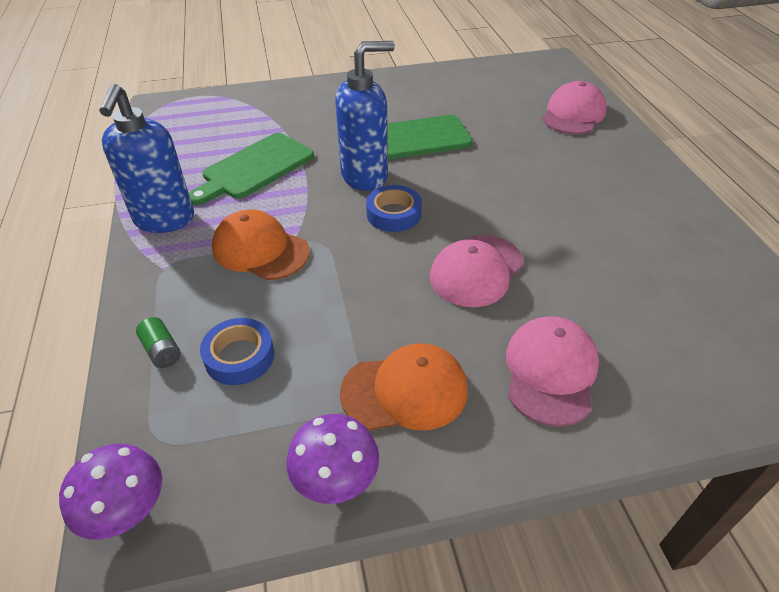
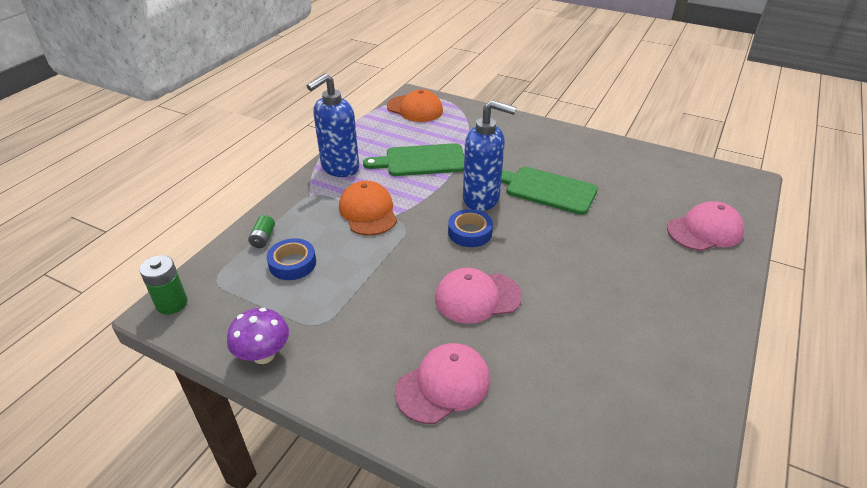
camera: 40 degrees right, 5 degrees down
purple mushroom [59,443,162,540] -> green battery [139,255,188,315]
orange cap [340,343,468,430] -> orange cap moved to [387,89,443,122]

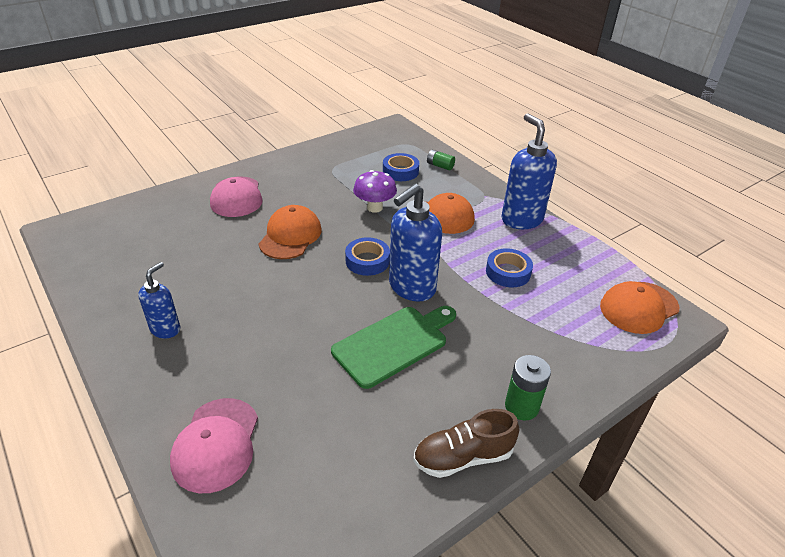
camera: 115 degrees right, 0 degrees up
green battery [139,255,188,315] -> green battery moved to [505,355,551,421]
purple mushroom [227,308,289,364] -> purple mushroom moved to [353,170,397,213]
green cutting board [363,143,464,176] -> blue tape [486,248,533,288]
pink cap [435,268,522,323] -> orange cap [259,205,322,259]
none -> blue soap dispenser [138,262,180,338]
none -> brown shoe [413,409,519,478]

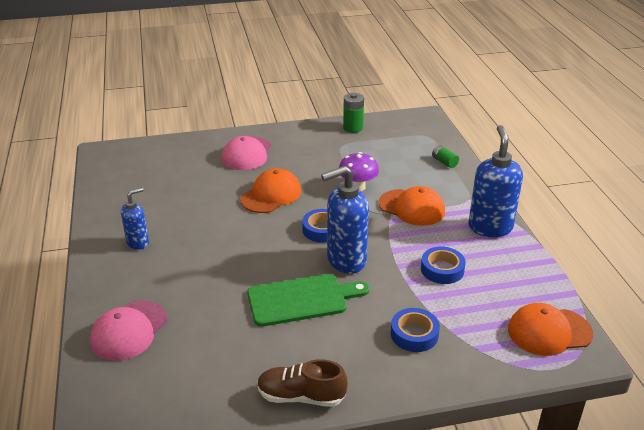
camera: 25 degrees right, 5 degrees down
blue tape [383,153,419,181] -> blue tape moved to [391,308,440,352]
green battery [505,355,551,421] -> green battery moved to [343,93,364,133]

